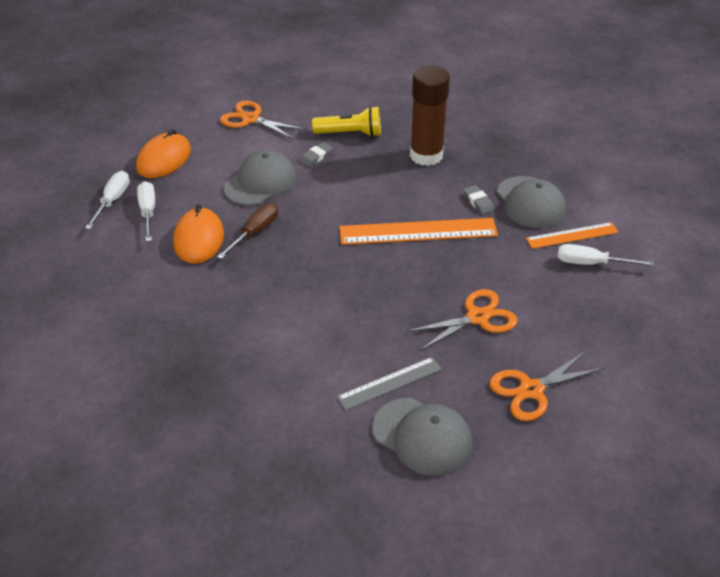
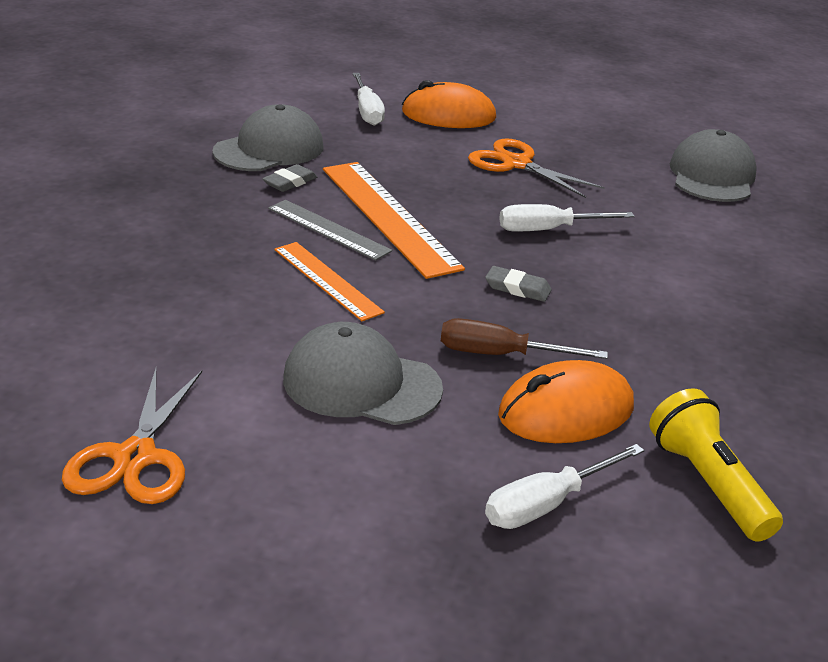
camera: 115 degrees left, 10 degrees down
white screwdriver [85,171,130,229] -> white screwdriver moved to [499,204,635,232]
orange mouse [136,129,191,178] -> orange mouse moved to [402,80,496,128]
grey eraser [299,142,333,167] -> grey eraser moved to [485,266,552,302]
yellow flashlight [312,106,381,137] -> yellow flashlight moved to [649,388,783,542]
grey ruler [337,357,442,410] -> grey ruler moved to [268,200,392,261]
brown glue stick [410,65,450,166] -> none
orange scissors [489,351,605,421] -> none
orange ruler [526,222,619,249] -> orange ruler moved to [274,242,385,321]

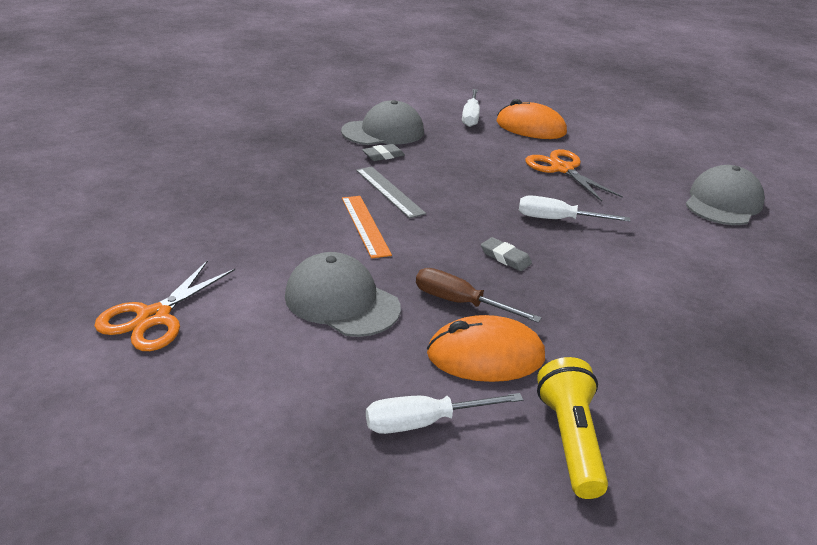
camera: 20 degrees right, 0 degrees up
orange ruler [323,162,465,279] -> none

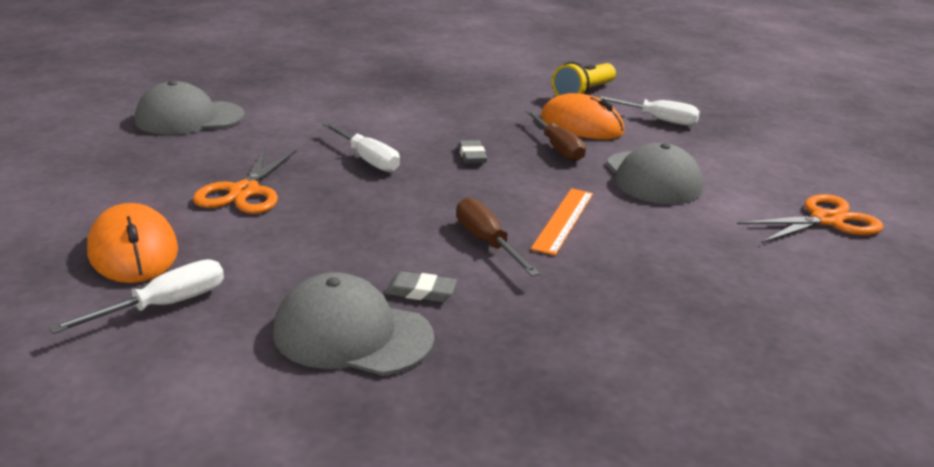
camera: 140 degrees left, 5 degrees down
grey ruler [356,166,426,218] -> brown screwdriver [456,197,540,276]

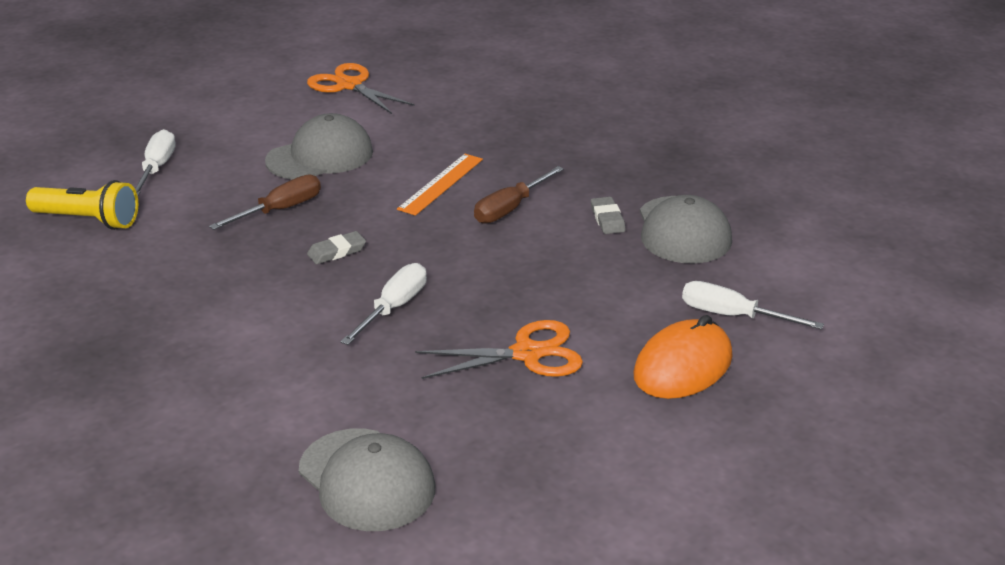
camera: 110 degrees left, 5 degrees up
orange ruler [531,188,593,255] -> orange ruler turned 60 degrees counterclockwise [397,154,483,216]
orange mouse [541,93,624,139] -> none

